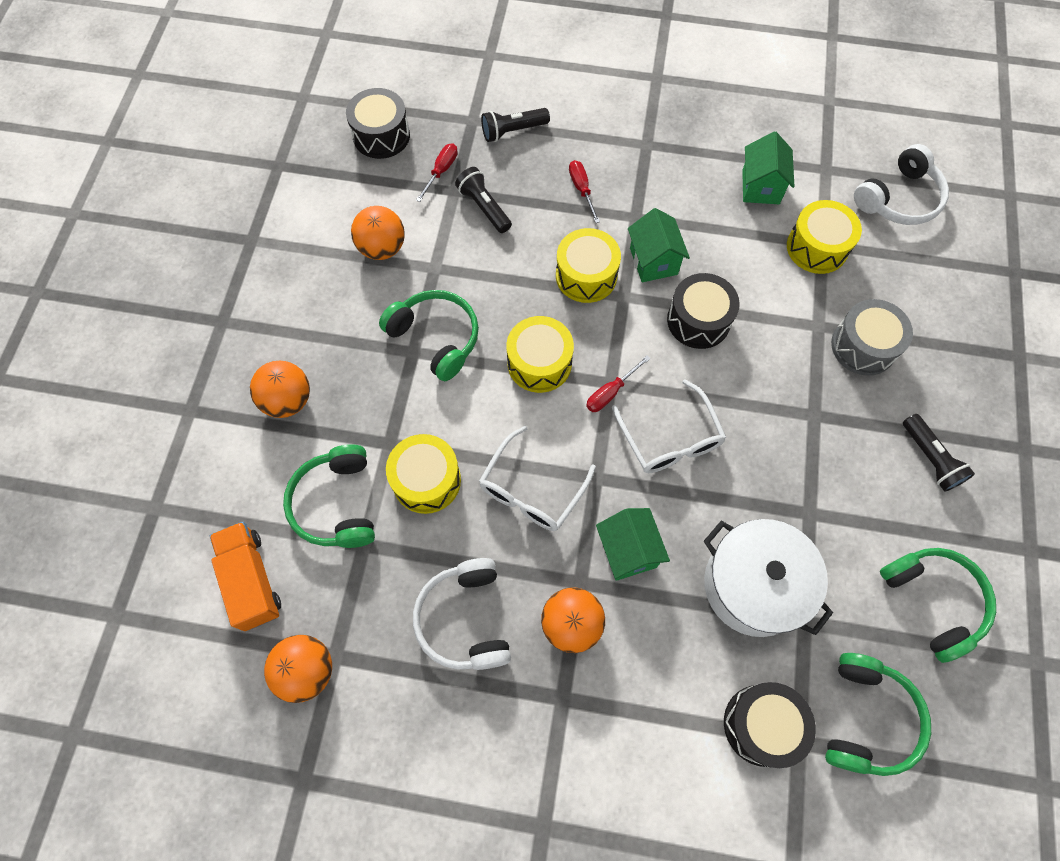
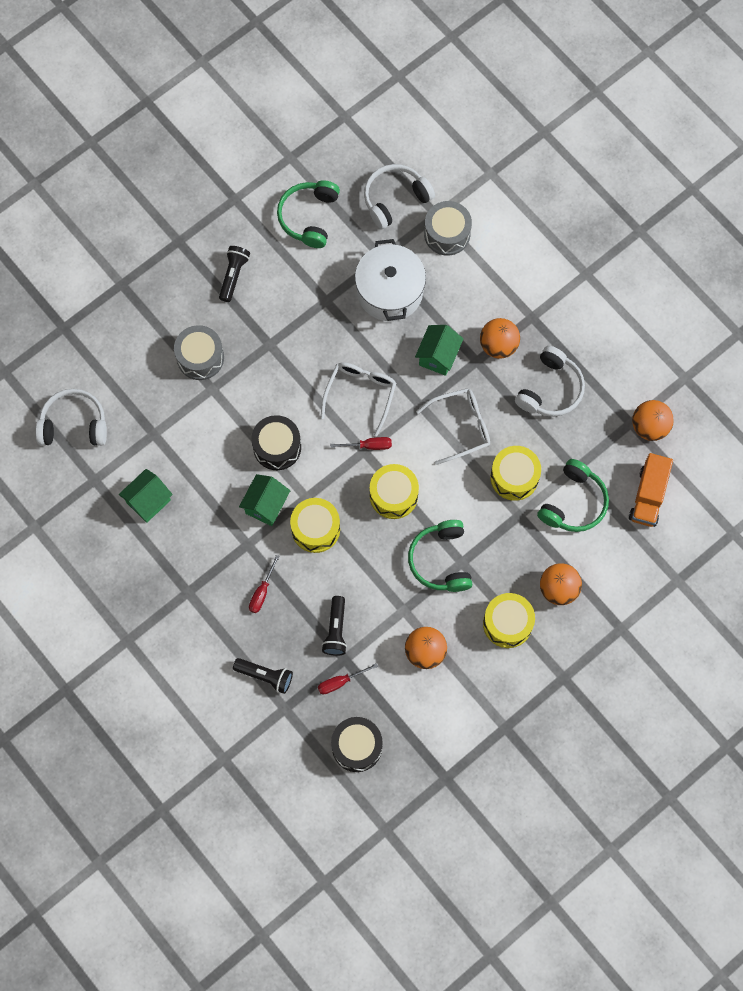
camera: 140 degrees left, 5 degrees up
black drum [724,682,816,768] -> grey drum [424,201,472,256]
yellow drum [787,200,862,274] -> yellow drum moved to [483,593,535,648]
green headphones [825,653,931,776] -> white headphones [364,164,435,229]

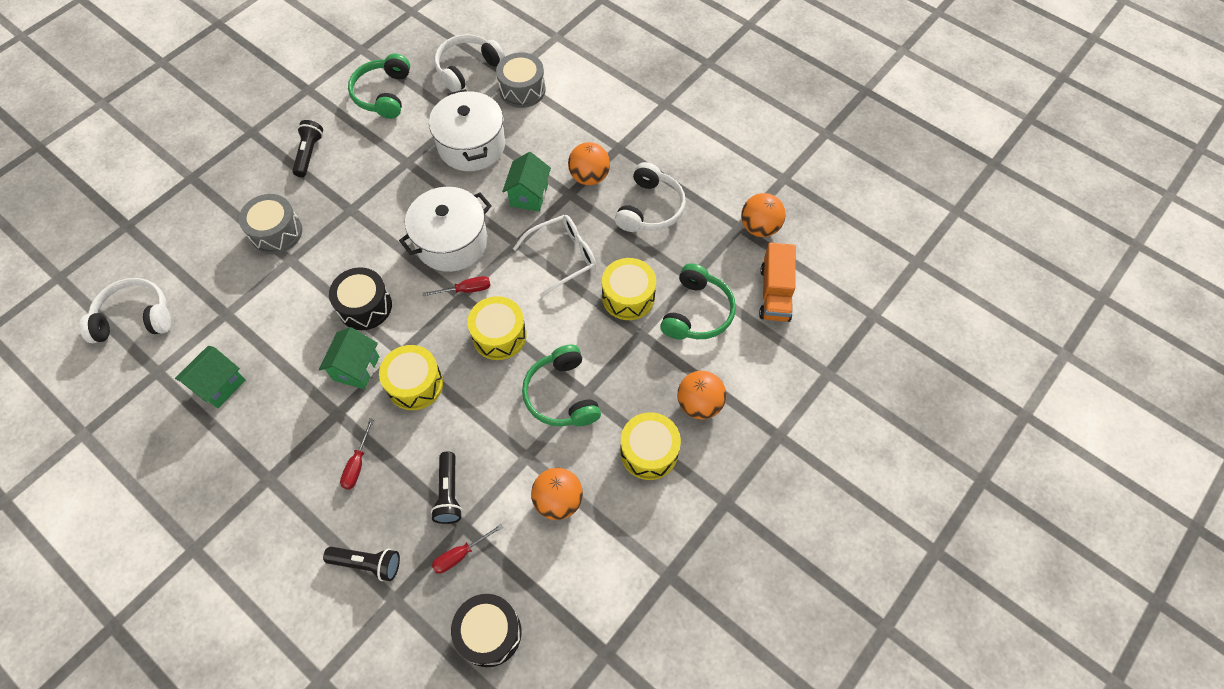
camera: 10 degrees left, 10 degrees down
white glasses [321,362,396,436] -> white pot [399,187,492,272]

